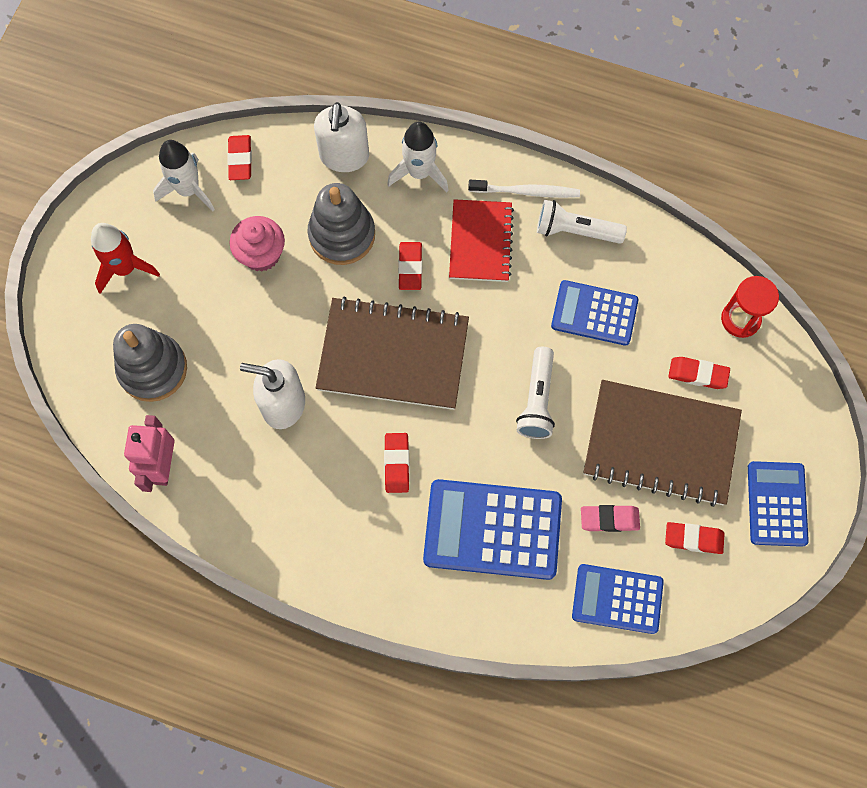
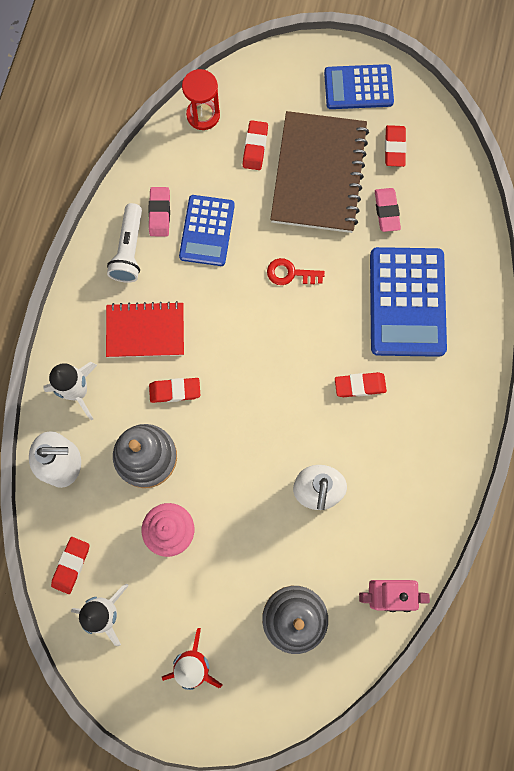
camera: 95 degrees left, 5 degrees up
red eraser [227,135,252,180] -> red eraser turned 60 degrees counterclockwise [51,537,89,594]
brown notebook [316,296,469,410] -> none
white toothbrush [468,180,580,198] -> none
white flashlight [516,347,555,439] -> red key [267,258,325,285]
blue calculator [572,564,664,634] -> none
none -> pink eraser [148,187,170,236]

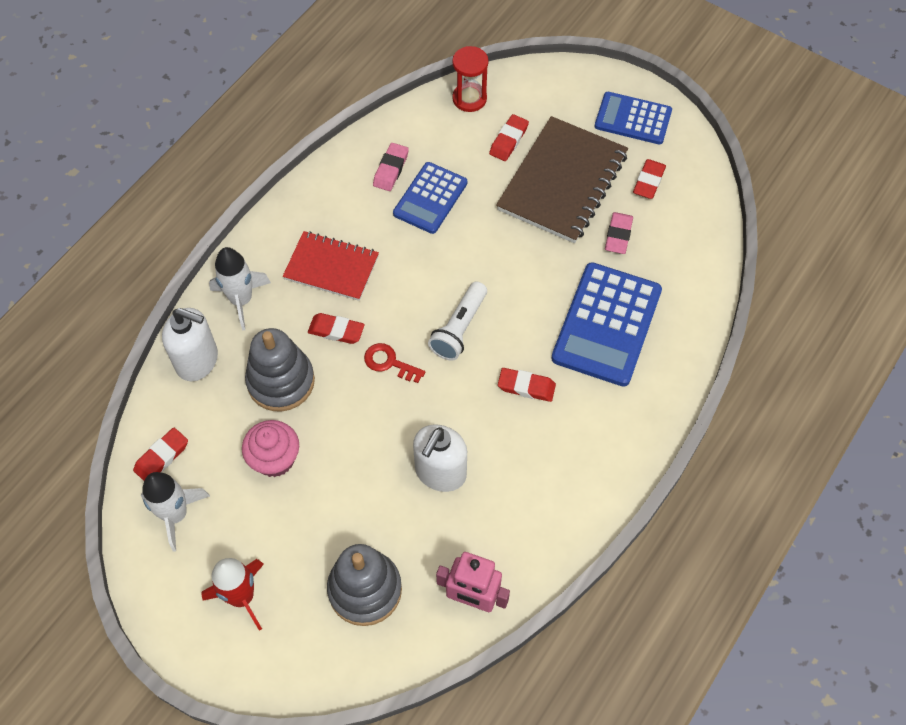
camera: 20 degrees right, 15 degrees down
white flashlight [107,203,142,283] -> white flashlight moved to [428,281,487,361]
red key [267,258,325,285] -> red key moved to [364,343,425,383]

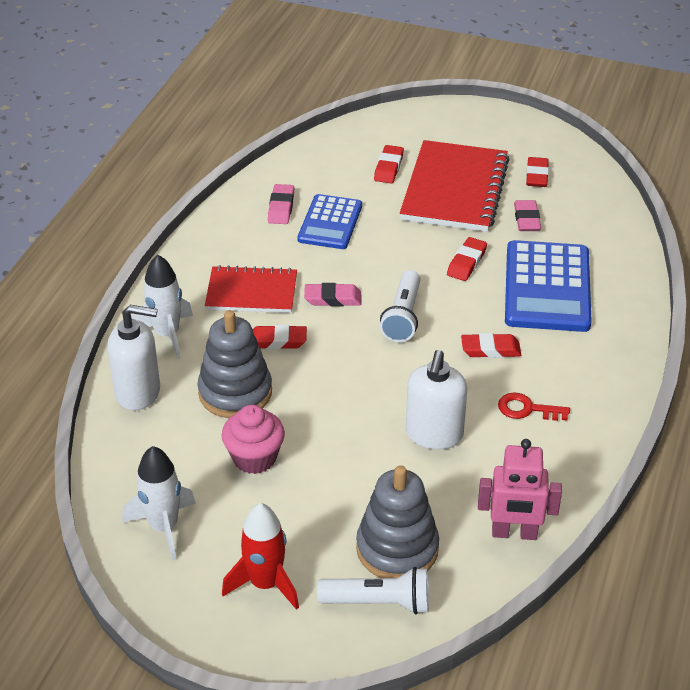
camera: 15 degrees left, 20 degrees down
red eraser [133,428,188,481] -> red eraser moved to [447,237,487,281]
red key [364,343,425,383] -> red key moved to [498,392,570,421]
red hourglass [452,46,489,112] -> none
brown notebook [496,116,628,243] -> red notebook [400,140,510,232]
blue calculator [594,92,672,145] -> none
none -> pink eraser [304,283,361,306]
none -> white flashlight [317,567,429,614]

